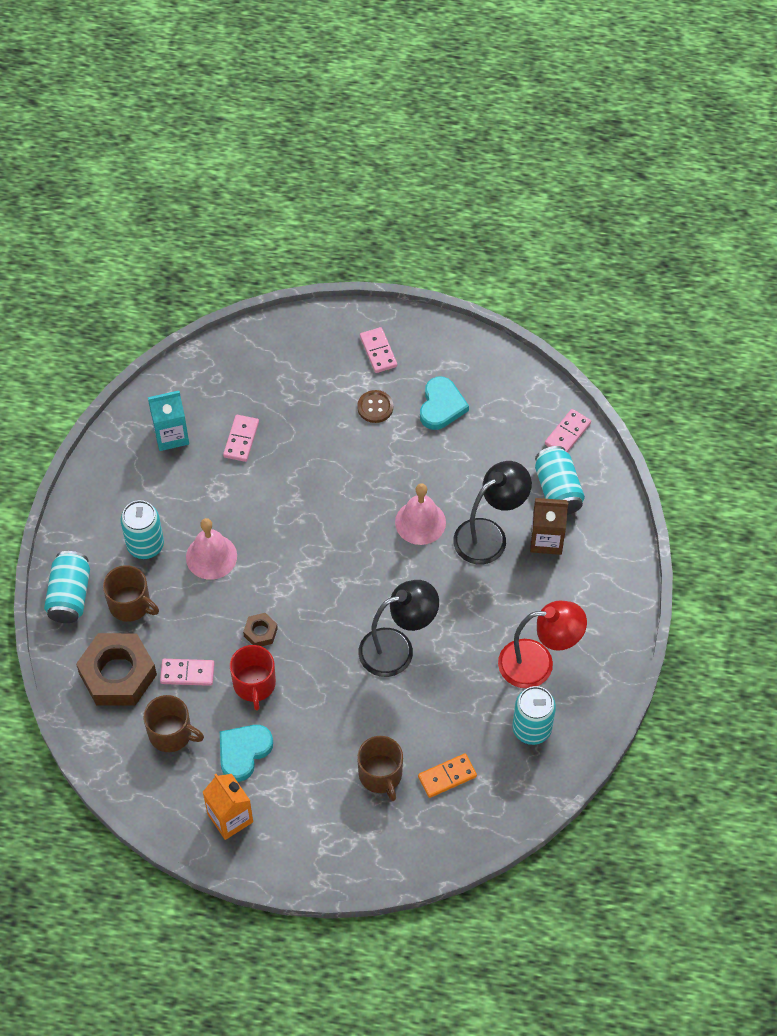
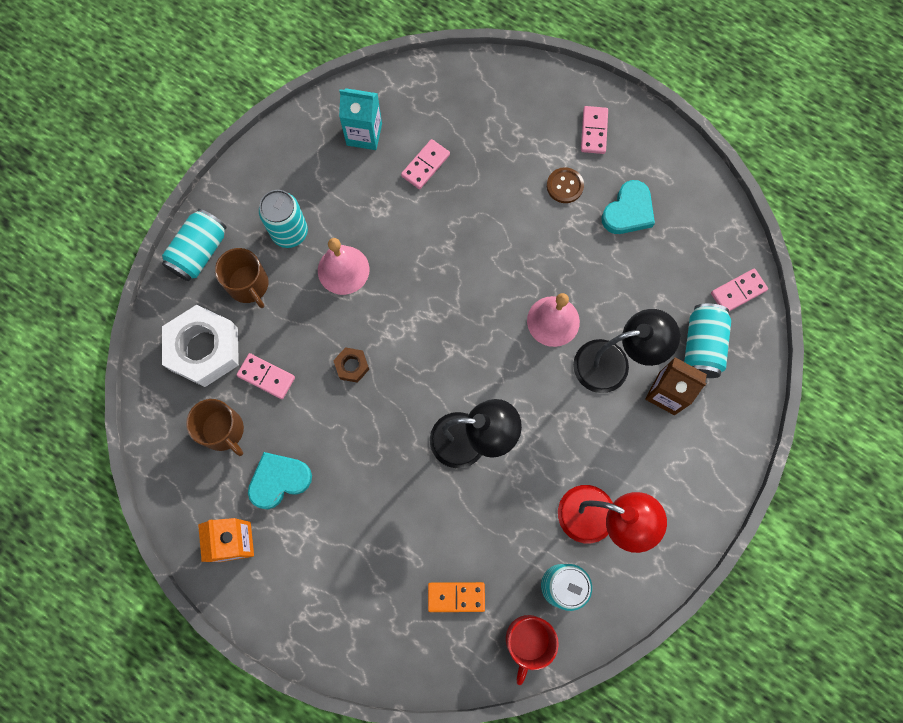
camera: 25 degrees right, 15 degrees up
brown nut [76,633,157,706] -> white nut [162,305,239,387]
red mug [230,645,276,711] -> red mug moved to [506,615,559,685]
brown mug [357,736,403,801] -> none

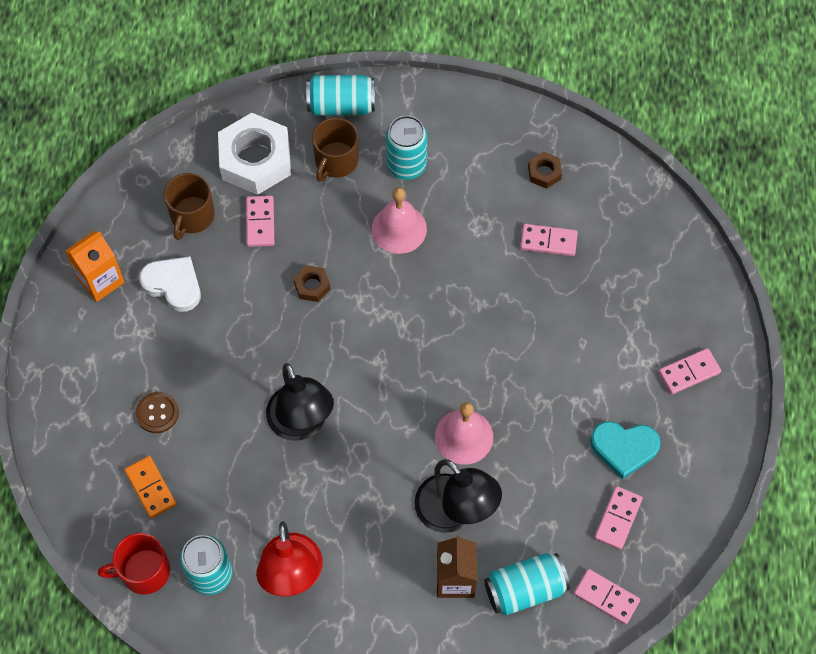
camera: 60 degrees right, 10 degrees down
turquoise heart [248,452,312,509] -> white heart [139,256,201,312]
turquoise carton [339,88,382,150] -> brown nut [528,152,562,189]
brown button [547,167,584,203] -> brown button moved to [136,392,179,433]
none -> pink domino [594,486,643,550]

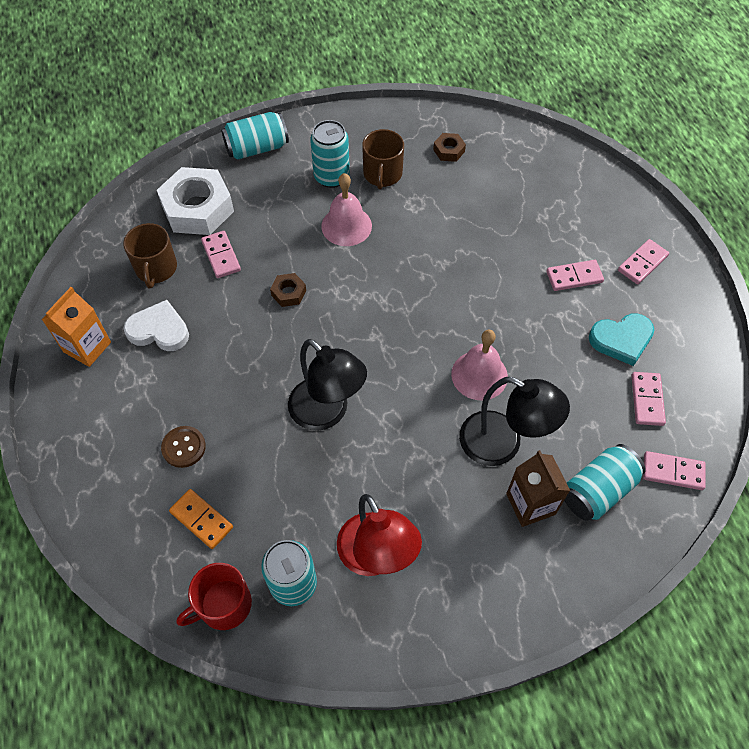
camera: 20 degrees left, 5 degrees down
brown mug [312,117,359,182] -> brown mug moved to [362,129,404,190]
pink domino [520,224,578,256] -> pink domino moved to [546,260,604,291]

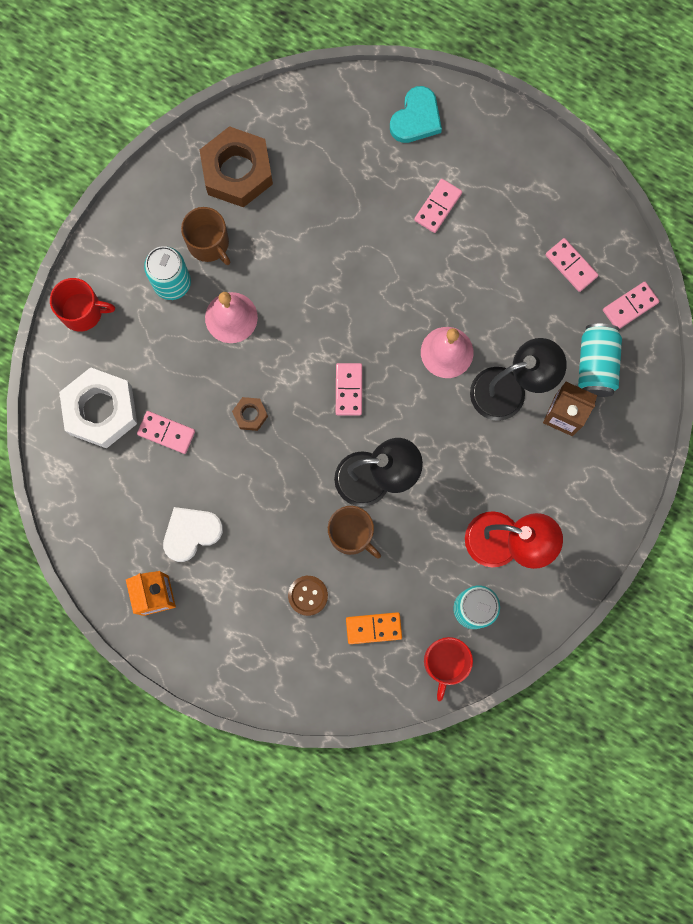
camera: 45 degrees left, 20 degrees up
brown mug [123,223,177,288] -> brown mug moved to [328,506,381,559]
turquoise can [221,112,289,160] -> red mug [50,278,115,332]
brown nut [433,133,466,162] -> brown nut [200,126,273,208], size x2.21
turquoise heart [589,314,654,366] -> turquoise heart moved to [390,86,442,143]
pink domino [618,239,669,284] -> pink domino moved to [336,363,362,416]

